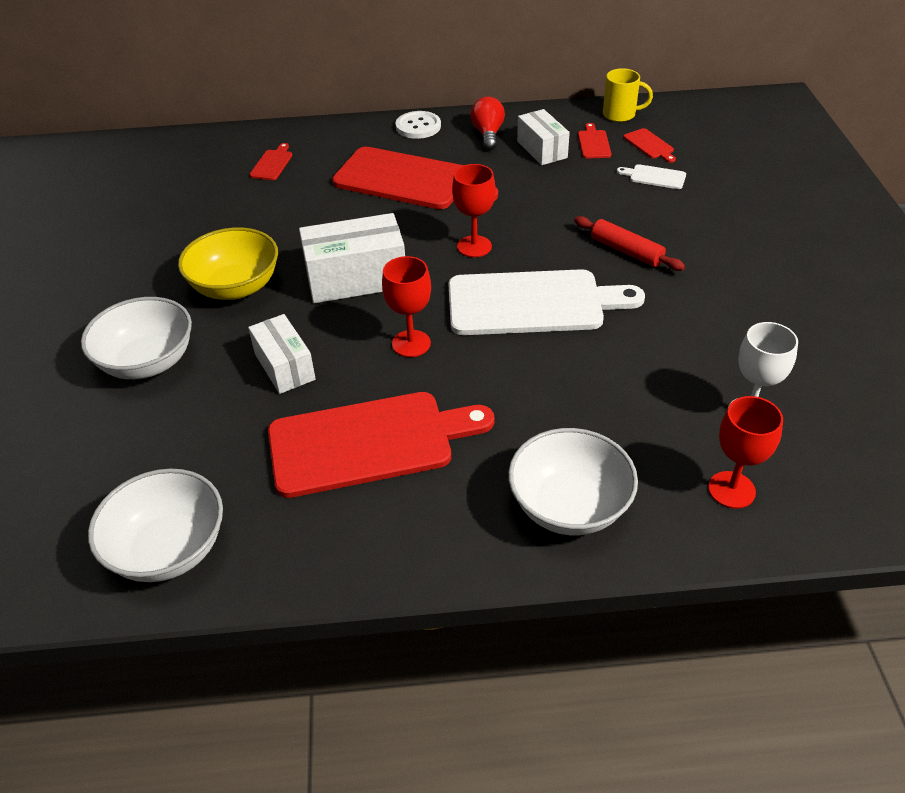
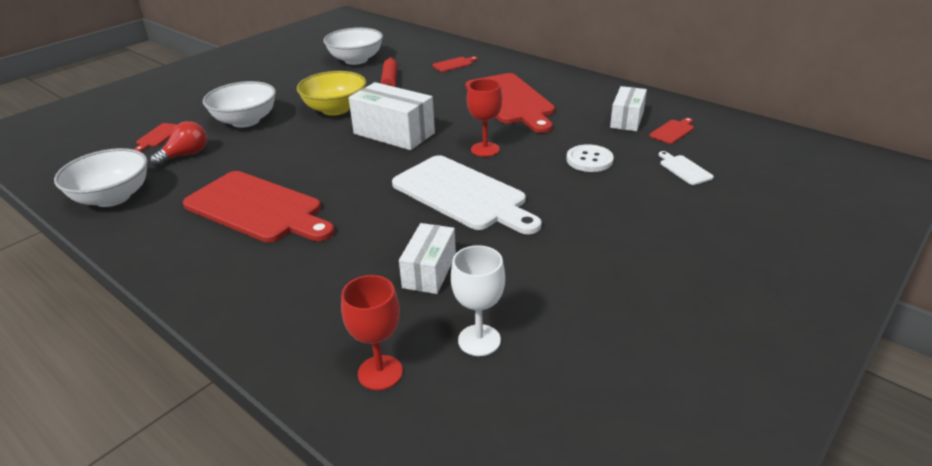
camera: 45 degrees right, 10 degrees down
white box [248,314,316,394] -> white box moved to [399,223,456,294]
red goblet [382,256,431,357] -> none
white button [395,111,441,139] -> white button moved to [566,144,614,172]
red light bulb [471,96,505,150] -> red light bulb moved to [150,121,207,166]
white bowl [508,428,638,535] -> white bowl moved to [323,27,383,65]
red rolling pin [574,216,685,271] -> red rolling pin moved to [381,57,398,87]
yellow mug [603,68,653,122] -> none
red cutting board [623,128,676,163] -> red cutting board moved to [134,123,178,152]

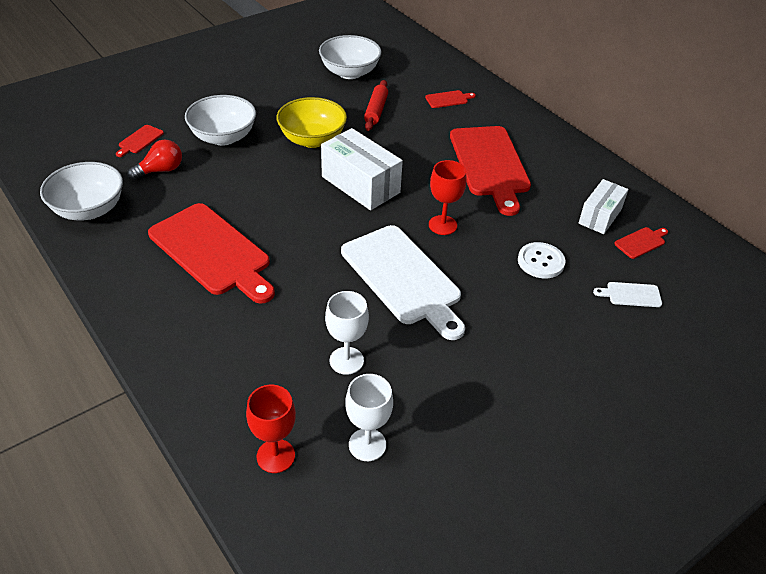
camera: 10 degrees right, 10 degrees up
white box [399,223,456,294] -> white goblet [325,291,369,375]
white cutting board [659,151,714,185] -> white cutting board turned 75 degrees counterclockwise [593,282,662,307]

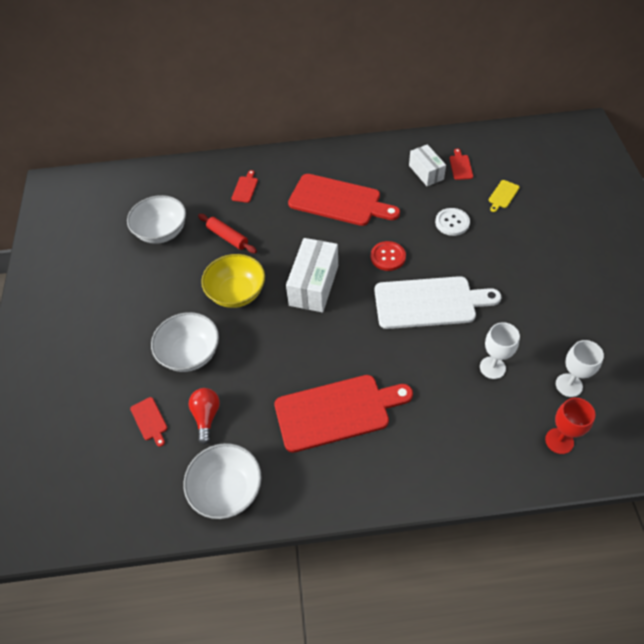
camera: 55 degrees left, 10 degrees up
white box [321,128,403,210] -> white box turned 60 degrees counterclockwise [286,238,338,312]
red goblet [429,160,466,235] -> red button [371,241,406,271]
white cutting board [593,282,662,307] -> yellow cutting board [489,180,520,212]

